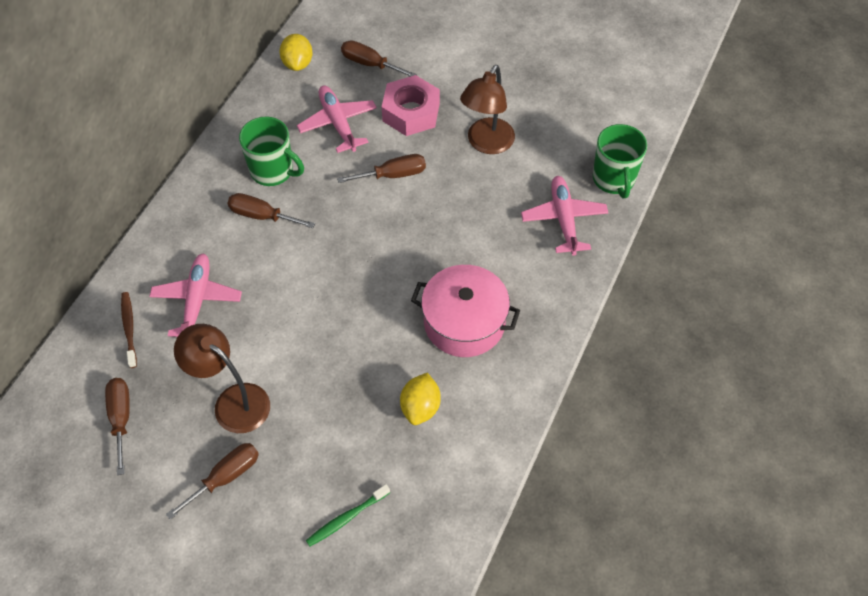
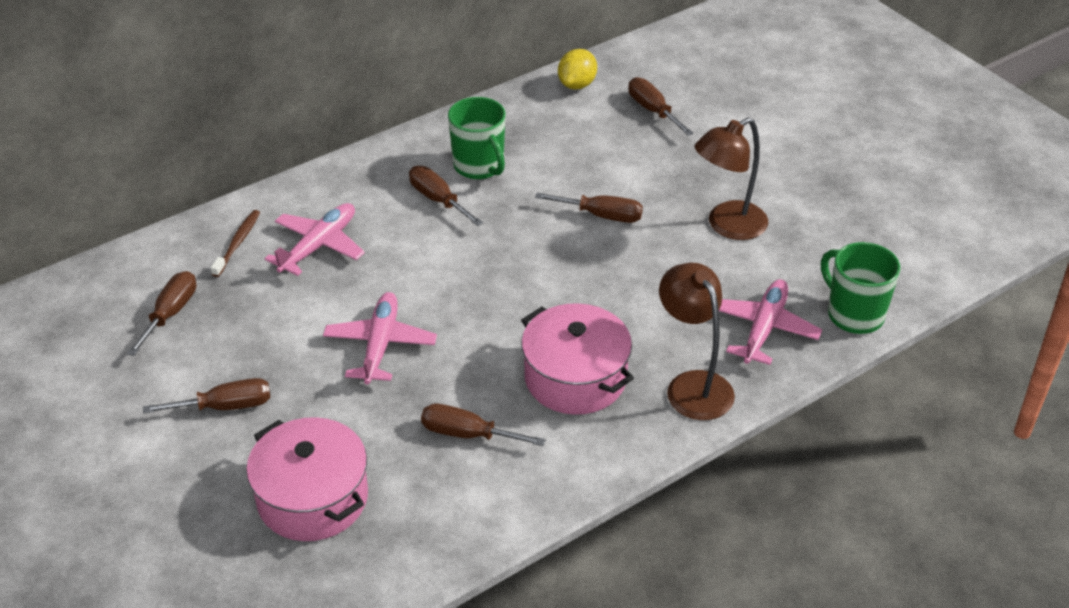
camera: 30 degrees right, 15 degrees down
brown lamp [174,324,270,433] -> brown lamp moved to [659,263,735,420]
pink plane [297,85,377,153] -> pink plane moved to [323,292,437,384]
green toothbrush [306,484,390,546] -> pink pot [246,417,368,541]
pink nut [382,75,440,136] -> none
yellow lemon [400,373,441,425] -> brown screwdriver [421,404,546,446]
green mug [593,124,647,198] -> green mug turned 120 degrees clockwise [821,242,900,334]

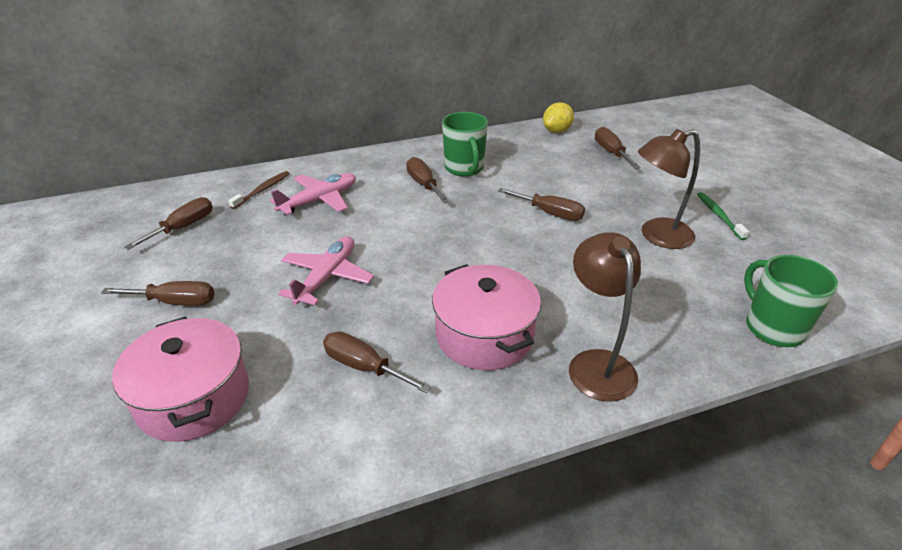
camera: 15 degrees right, 5 degrees down
pink plane [719,279,822,365] -> none
none -> green toothbrush [697,192,749,240]

